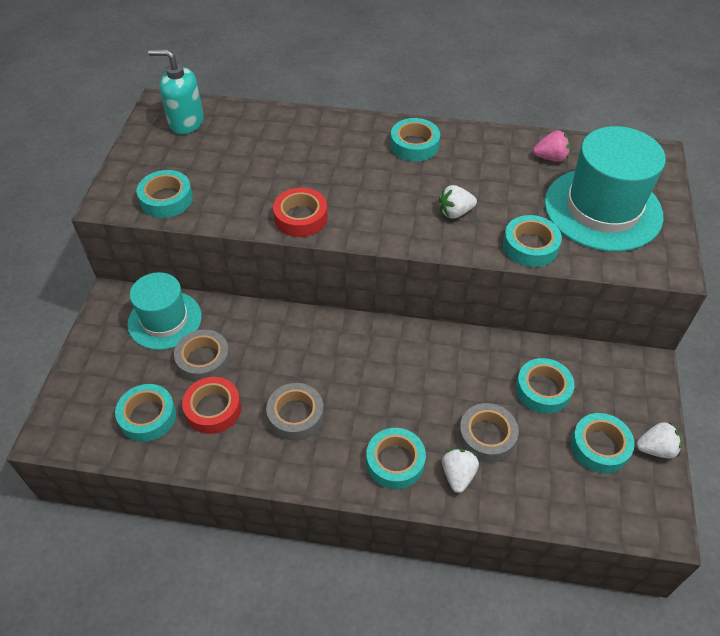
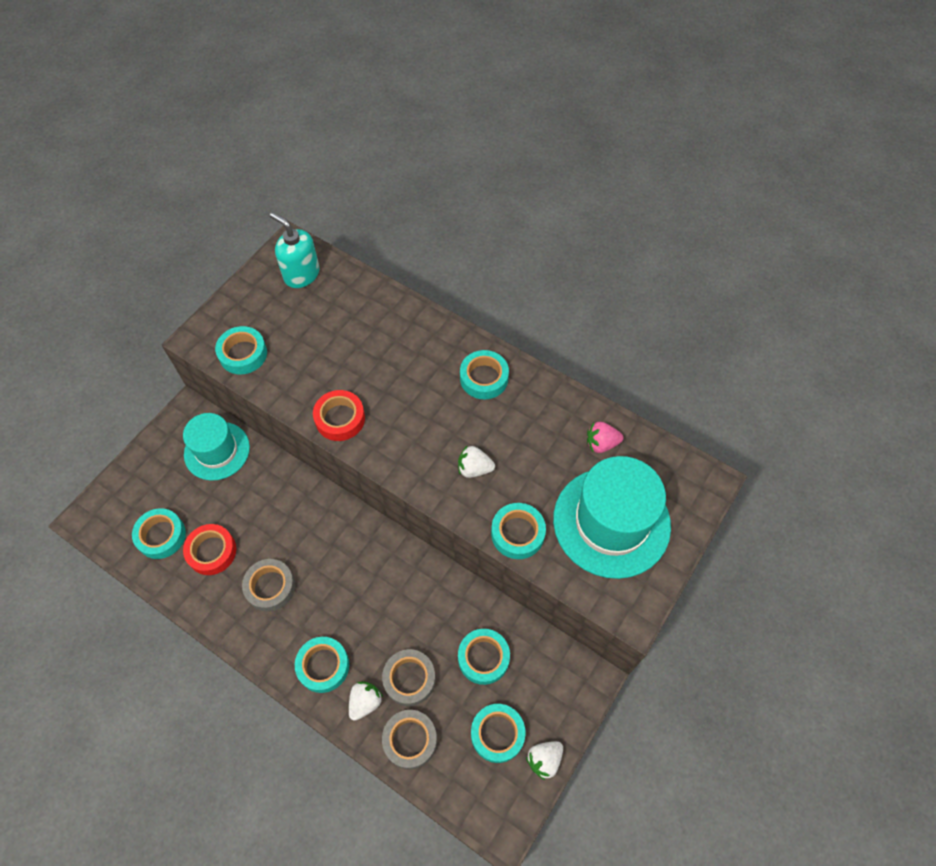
camera: 25 degrees right, 10 degrees up
grey tape [174,329,230,382] -> grey tape moved to [382,710,437,769]
pink strawberry [533,130,570,162] -> pink strawberry turned 150 degrees clockwise [587,422,623,453]
white strawberry [636,421,682,459] -> white strawberry turned 120 degrees clockwise [526,741,563,780]

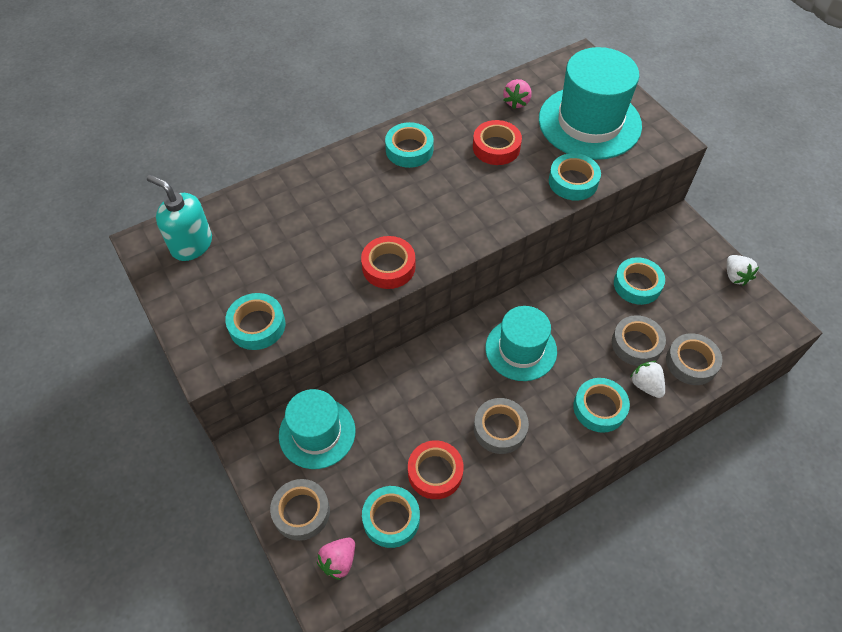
camera: 65 degrees left, 5 degrees down
turquoise soap dispenser [270,212,320,288] -> turquoise soap dispenser turned 60 degrees clockwise [147,175,212,261]
white strawberry [458,445,495,478] -> none
turquoise tape [471,704,525,763] -> none
none -> grey tape [270,479,330,541]
none -> pink strawberry [317,538,355,580]
none -> red tape [473,120,522,165]
none -> turquoise hat [485,306,557,381]

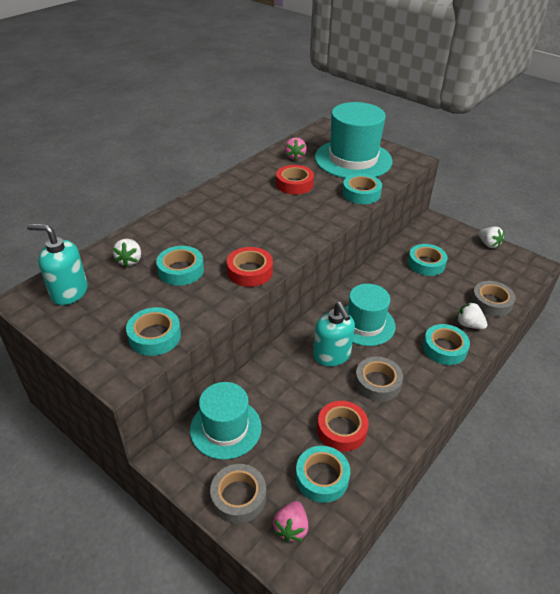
camera: 20 degrees left, 15 degrees down
turquoise tape [385,122,434,168] -> turquoise tape moved to [156,246,204,286]
grey tape [612,315,666,366] -> none
none -> white strawberry [113,239,141,267]
none -> turquoise soap dispenser [313,302,355,366]

